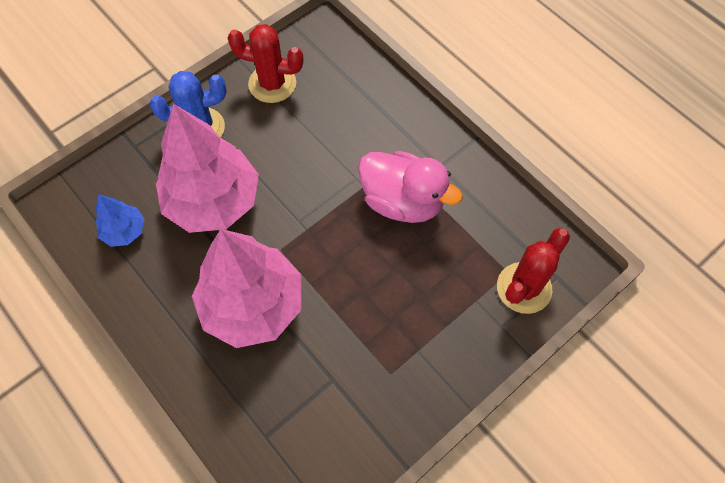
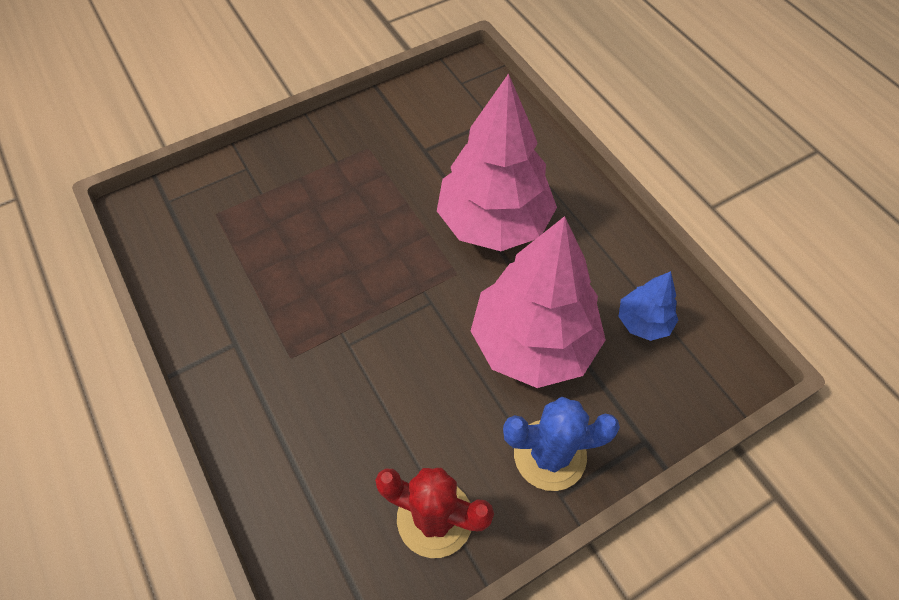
camera: 170 degrees left, 5 degrees down
pink duck [358,151,463,223] -> none
red cactus [497,228,570,314] -> none

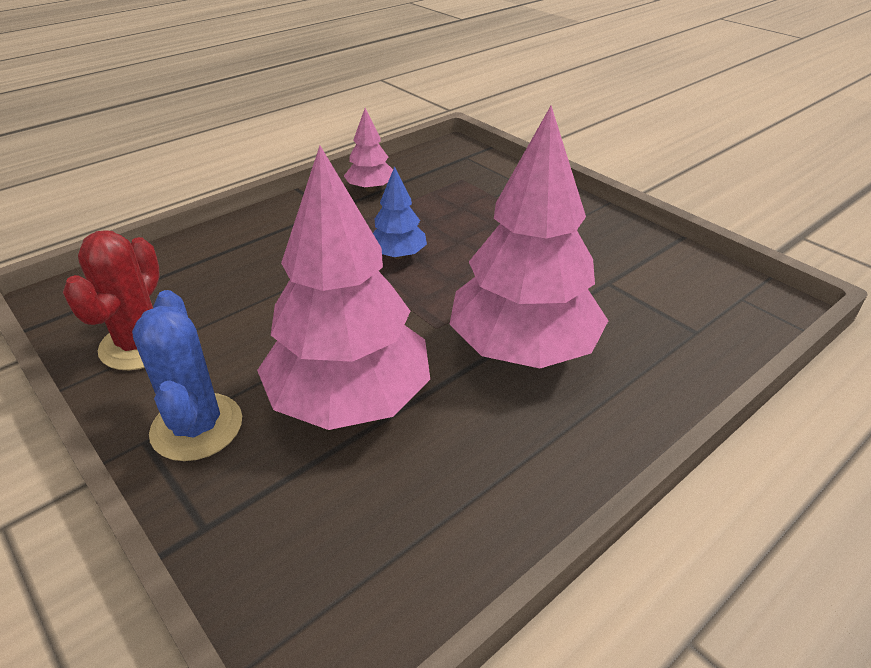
camera: 80 degrees right, 20 degrees down
blue tree [618,271,678,341] -> blue tree moved to [373,166,427,259]
none -> pink tree [344,108,393,192]

